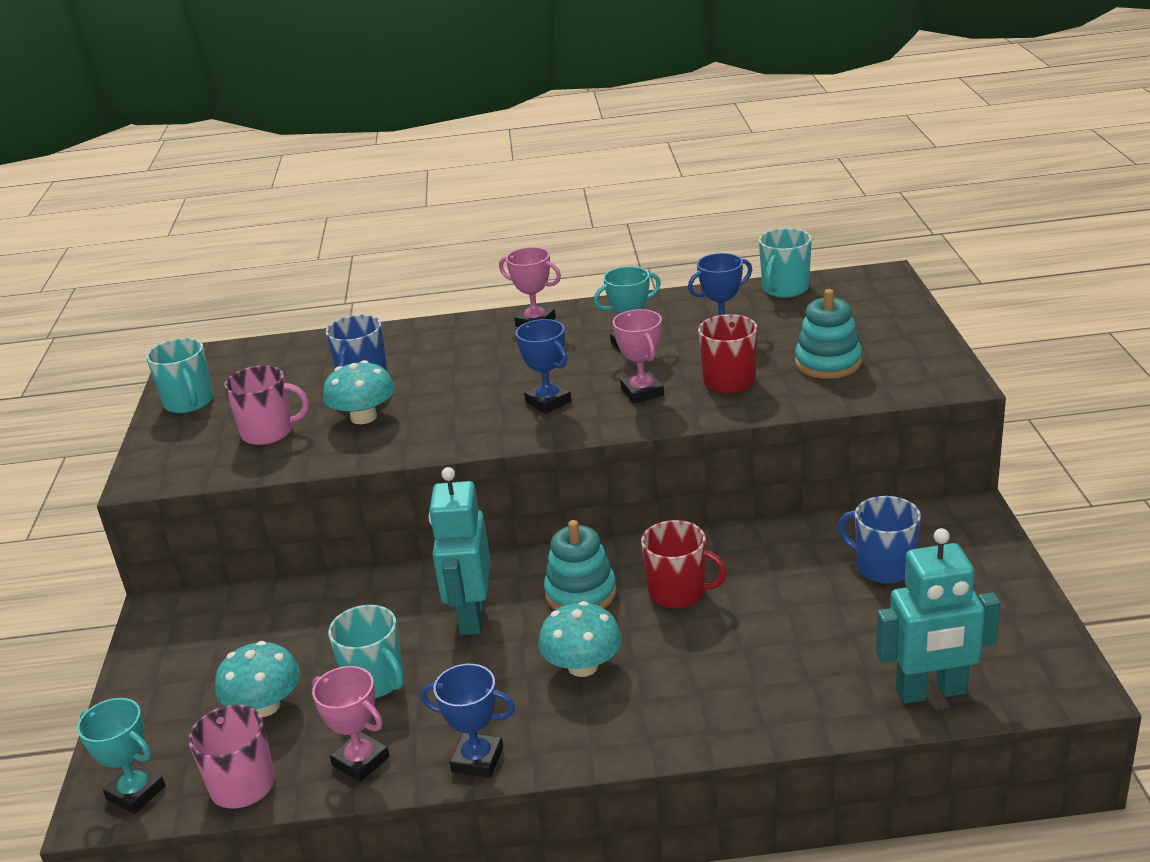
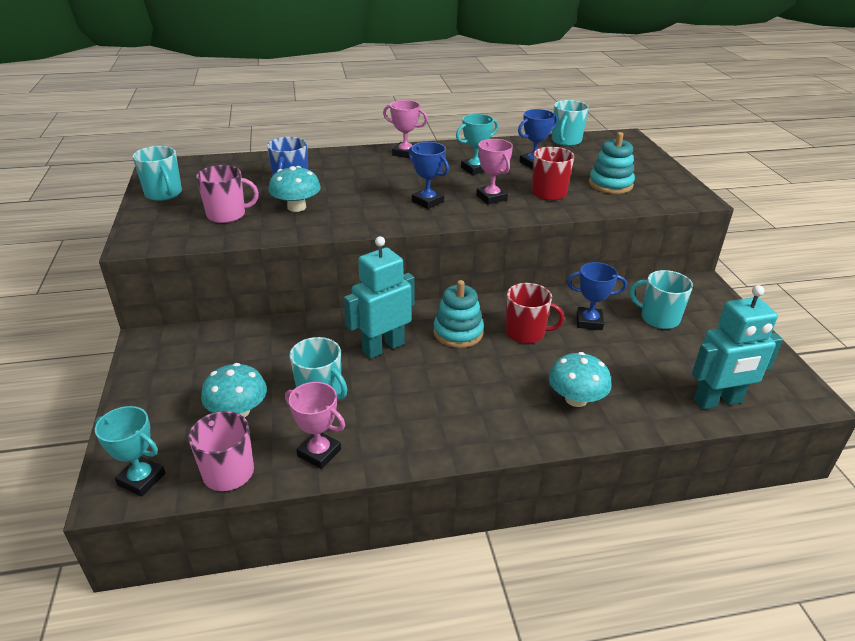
camera: 10 degrees left, 5 degrees up
blue trophy [421,664,515,777] -> blue trophy moved to [567,262,627,330]
turquoise robot [428,467,490,635] -> turquoise robot turned 60 degrees clockwise [344,236,414,359]
turquoise mushroom [538,601,622,677] -> turquoise mushroom moved to [549,352,612,407]
blue mug [838,496,921,584] -> turquoise mug [630,270,693,329]

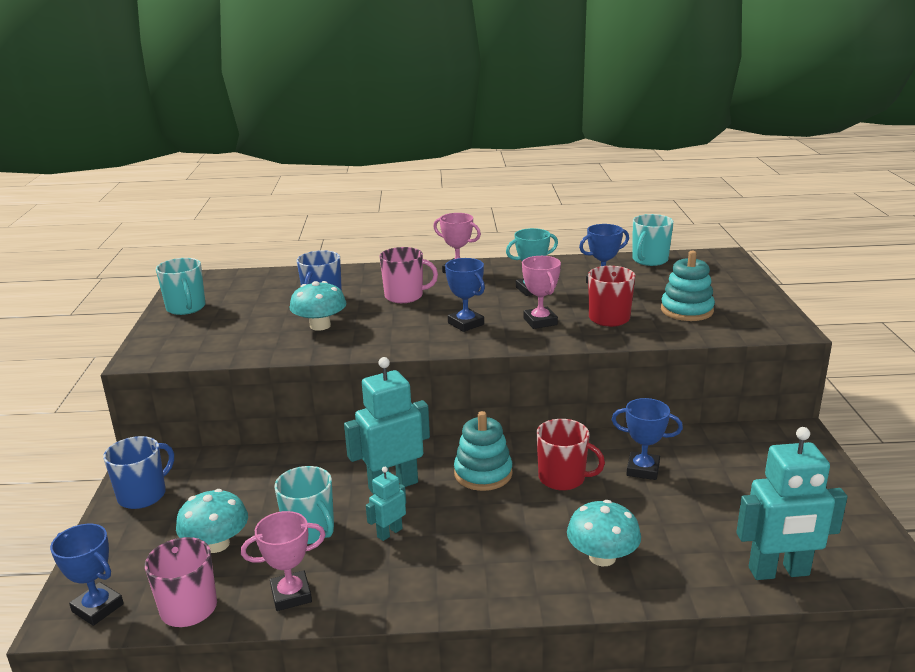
camera: 10 degrees right, 10 degrees down
turquoise trophy [95,406,166,497] -> blue trophy [50,524,124,626]
pink mug [196,165,259,223] -> pink mug moved to [380,247,438,303]
pink trophy [285,382,345,469] -> pink trophy turned 60 degrees counterclockwise [241,511,326,611]
turquoise mug [630,270,693,329] -> none
none -> blue mug [103,436,174,509]
none -> turquoise robot [366,467,406,541]

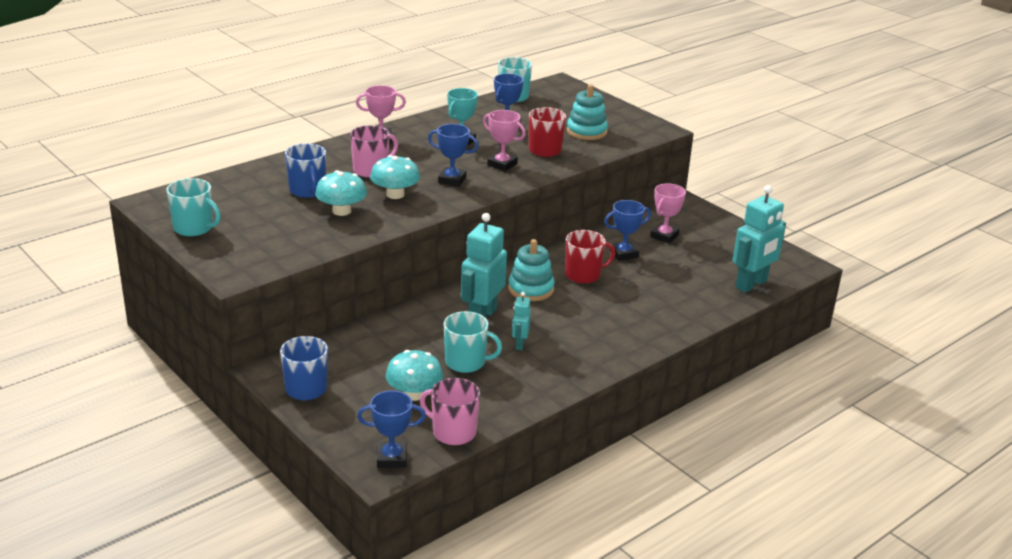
camera: 40 degrees left, 5 degrees up
pink trophy [241,511,326,611] -> pink trophy moved to [650,184,686,243]
turquoise mushroom [567,500,641,566] -> turquoise mushroom moved to [370,155,420,199]

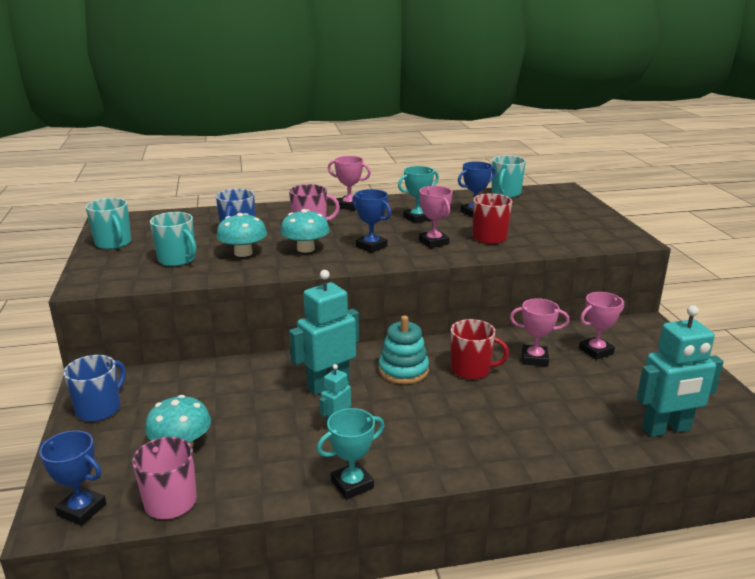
camera: 30 degrees right, 5 degrees down
turquoise mug [444,311,502,373] -> turquoise mug moved to [150,212,196,266]
turquoise stacking toy [567,84,608,140] -> none
blue trophy [604,200,651,261] -> pink trophy [510,298,570,366]
none -> turquoise trophy [317,408,384,499]

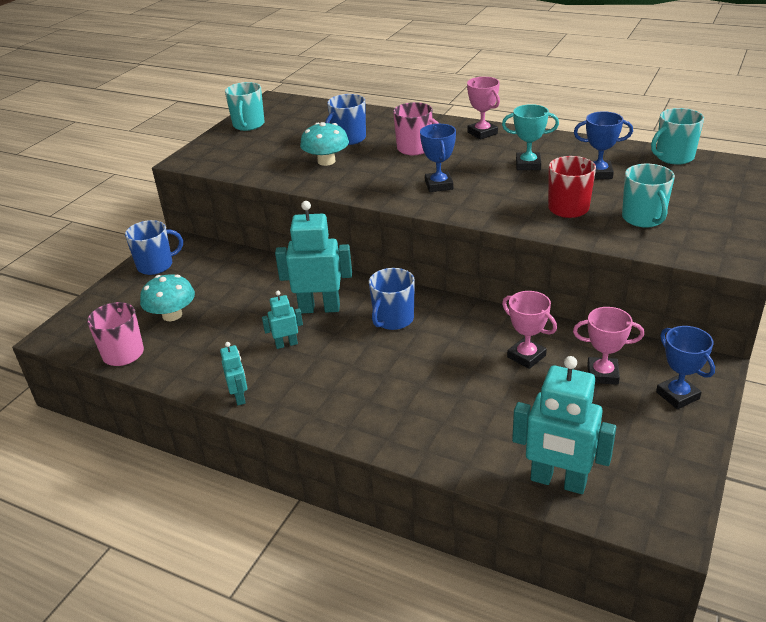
camera: 40 degrees right, 10 degrees up
blue trophy [39,430,106,526] -> blue trophy moved to [656,326,715,409]
turquoise mug [150,212,196,266] -> turquoise mug moved to [622,164,675,228]
turquoise mushroom [280,209,330,253] -> none
turquoise trophy [317,408,384,499] -> turquoise robot [220,342,247,405]
turquoise stacking toy [379,316,429,384] -> blue mug [369,268,415,330]
pink trophy [419,186,452,248] -> none
red mug [451,319,509,380] -> none

